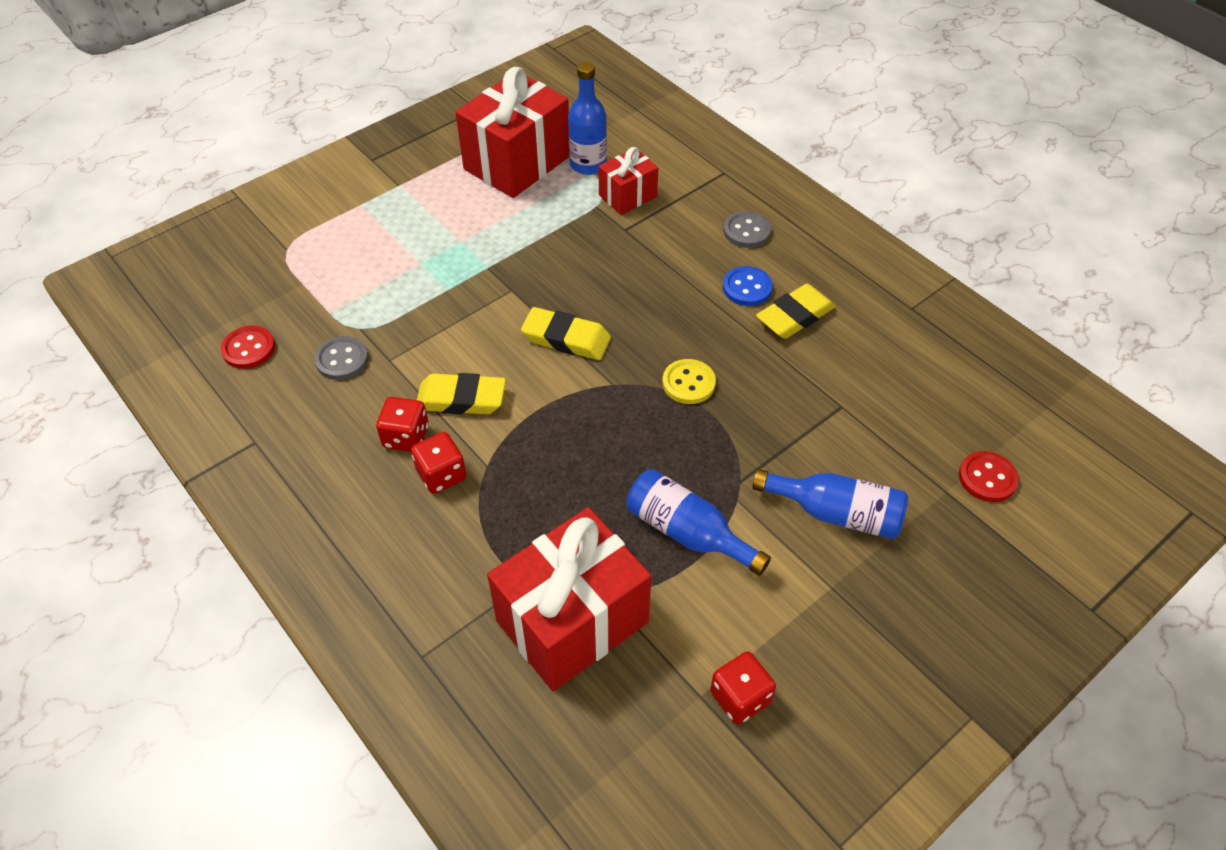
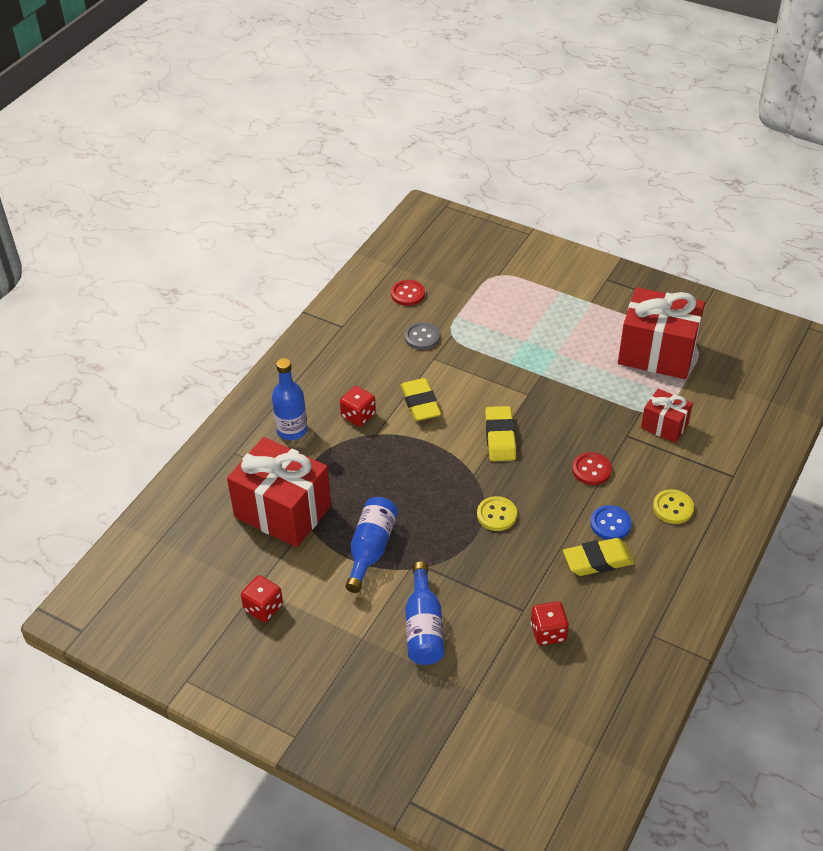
camera: 70 degrees right, 5 degrees down
red dice [376,397,429,452] -> red dice moved to [531,601,569,645]
blue bottle [568,62,607,175] -> blue bottle moved to [272,358,308,440]
grey button [723,211,771,248] -> yellow button [653,489,694,524]
yellow eraser [756,284,836,339] -> yellow eraser turned 45 degrees counterclockwise [563,538,635,576]
red button [959,451,1019,502] -> red button moved to [572,452,612,485]

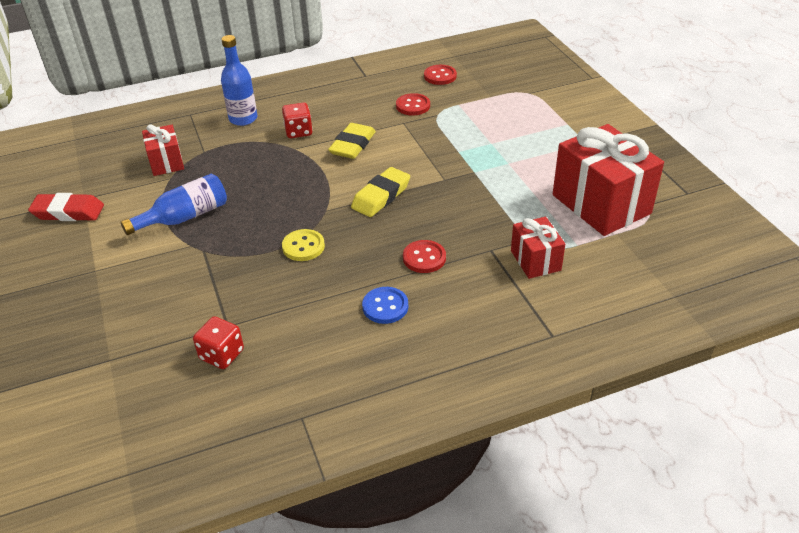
camera: 40 degrees right, 5 degrees down
red gift [227,437,331,548] -> red gift [142,124,184,176], size x0.53
red dice [241,575,283,622] -> red eraser [28,193,104,221]
grey button [405,322,440,350] -> red button [396,93,430,115]
blue bottle [405,561,445,665] -> none
yellow eraser [563,538,635,576] -> none
yellow button [653,489,694,524] -> none

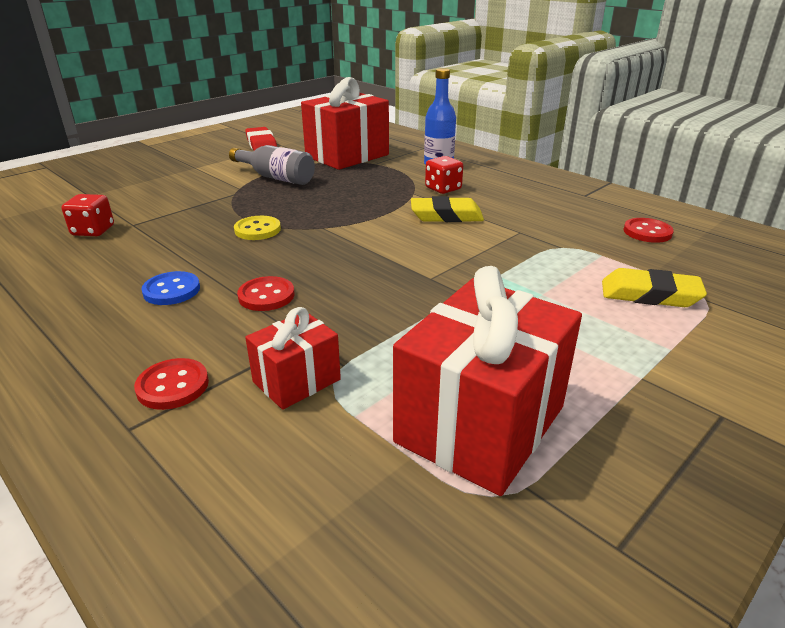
camera: 65 degrees right, 10 degrees down
blue bottle [121,174,227,235] -> grey bottle [229,145,315,185]
red gift [142,124,184,176] -> red gift [301,77,389,170], size x1.90
yellow eraser [351,167,410,217] -> yellow eraser moved to [602,268,707,307]
red button [396,93,430,115] -> red button moved to [134,358,209,410]

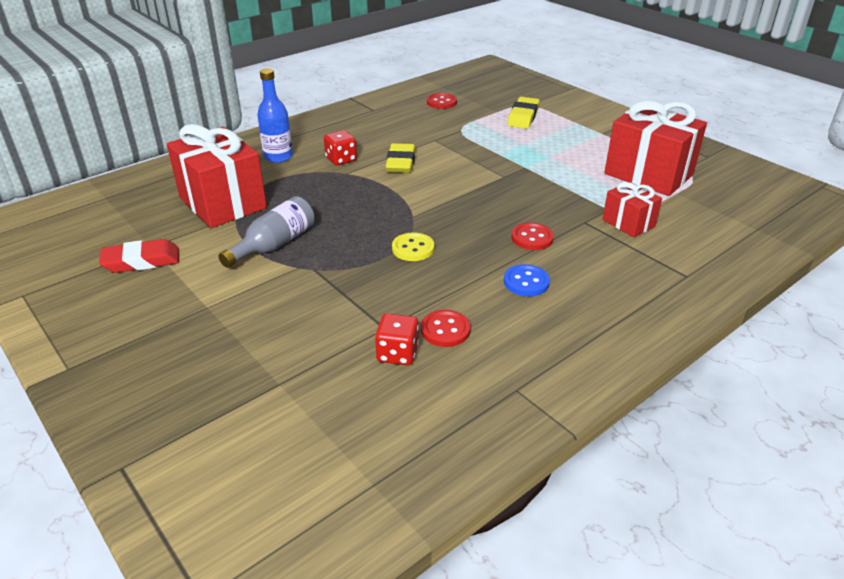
camera: 85 degrees left, 5 degrees up
red button [134,358,209,410] -> red button moved to [421,310,471,347]

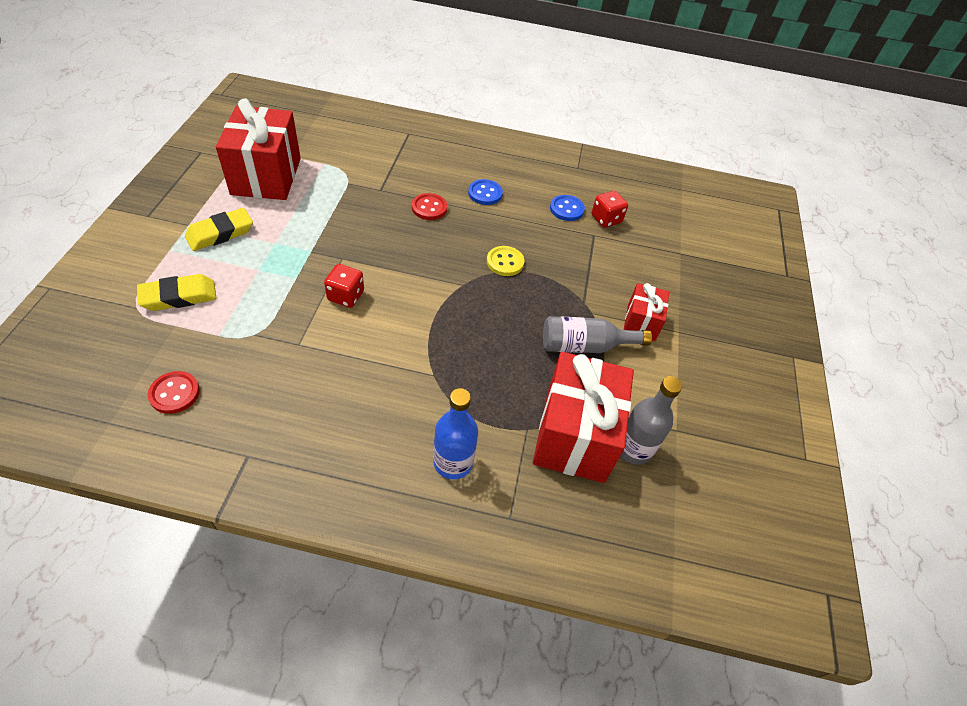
camera: 135 degrees left, 15 degrees up
red eraser [99,239,179,273] -> none
red dice [324,130,357,166] -> red dice moved to [324,264,364,308]
yellow eraser [385,143,416,173] -> yellow eraser moved to [185,208,253,251]
red button [421,310,471,347] -> blue button [550,195,585,221]
red gift [602,182,662,237] -> red gift moved to [624,283,669,341]
none -> grey bottle [621,376,682,465]

